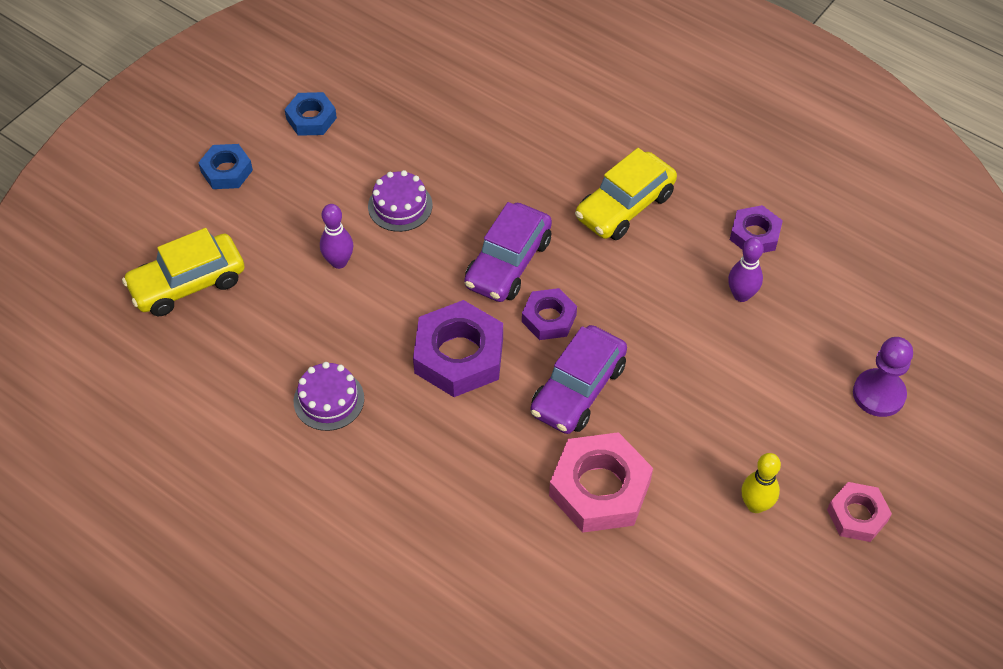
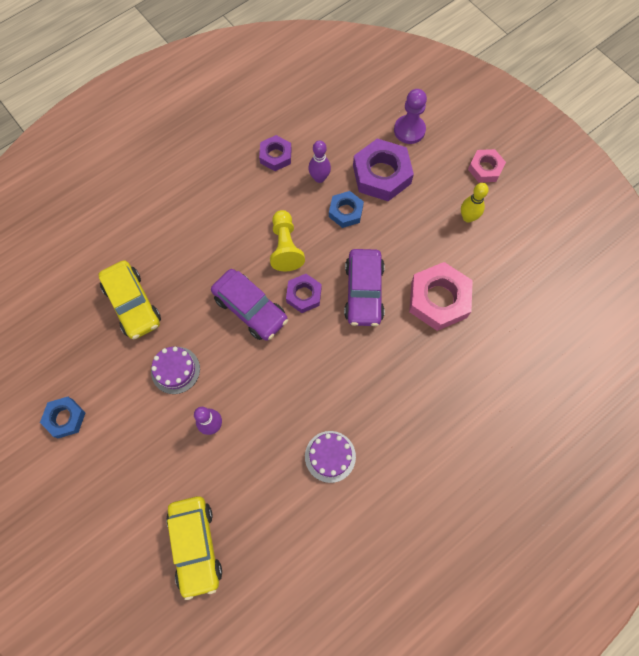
camera: 75 degrees left, 15 degrees up
blue nut [198,144,253,189] -> blue nut moved to [329,191,364,228]
purple nut [413,300,503,397] -> purple nut moved to [353,138,414,201]
purple car [530,325,627,434] -> purple car turned 45 degrees clockwise [344,249,385,326]
yellow car [575,148,677,240] -> yellow car moved to [98,260,161,339]
none -> yellow pawn [270,210,305,271]

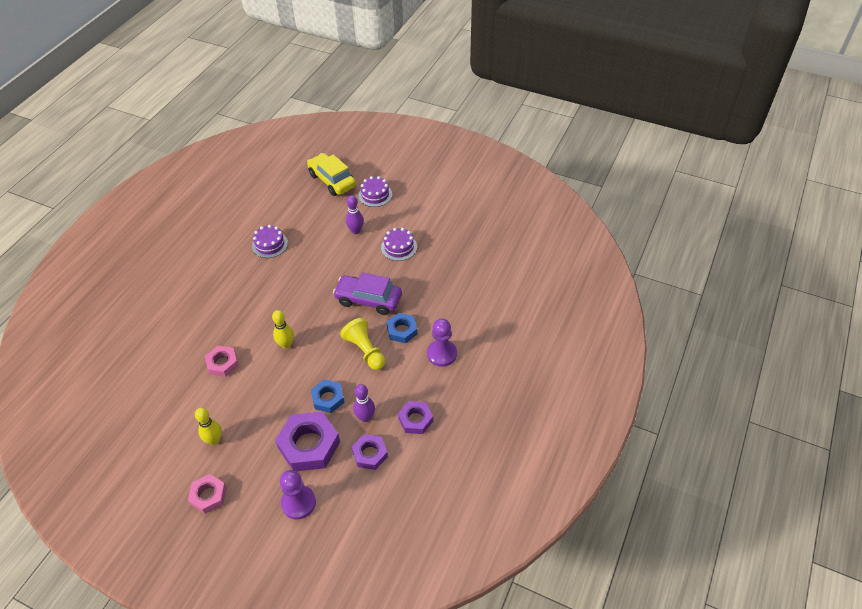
camera: 155 degrees right, 20 degrees down
blue nut [40,397,86,438] -> blue nut moved to [386,313,418,343]
yellow car [98,260,161,339] -> none
purple nut [286,274,322,313] -> purple nut moved to [352,434,388,470]
purple car [344,249,385,326] -> yellow bowling pin [272,310,294,349]
pink nut [409,262,473,331] -> pink nut [205,346,239,377], size x0.58
none -> purple cake [358,176,392,207]
none -> purple pawn [427,319,457,367]

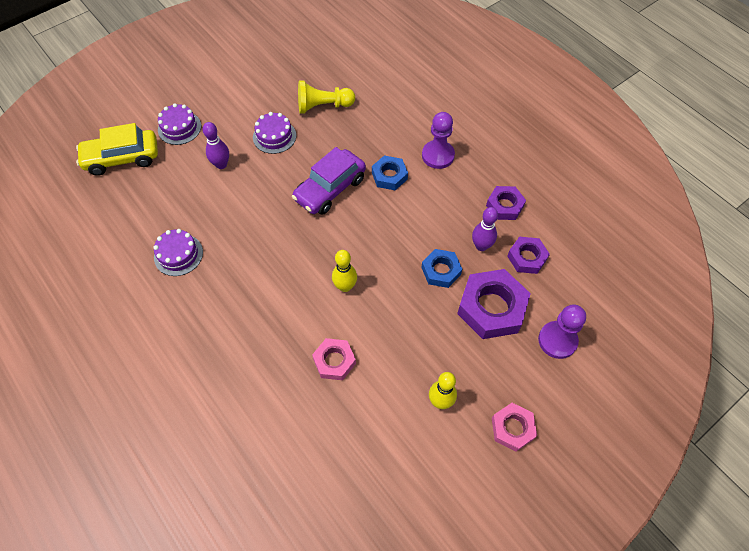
camera: 65 degrees left, 10 degrees up
yellow pawn [340,318,385,370] -> yellow pawn moved to [298,81,355,114]

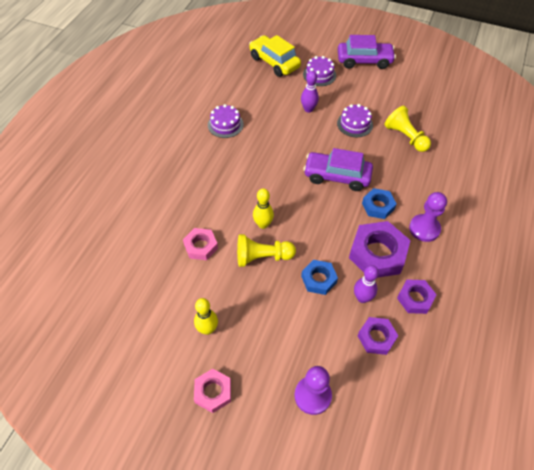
camera: 60 degrees right, 5 degrees down
purple nut [457,269,531,339] -> purple nut moved to [349,221,411,278]
none -> yellow pawn [237,234,296,267]
none -> purple car [338,35,396,69]

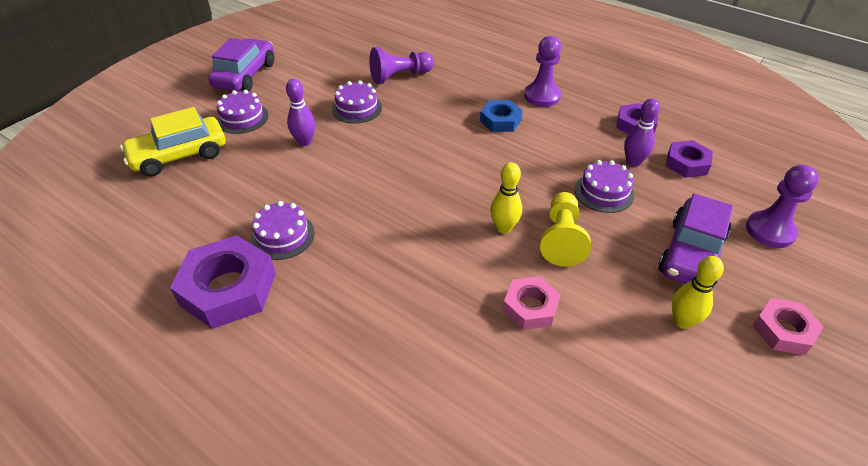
camera: 75 degrees left, 10 degrees down
blue nut [301,260,338,295] -> purple cake [575,160,634,213]
purple car [303,148,373,191] -> purple car moved to [659,194,733,287]
purple nut [349,221,411,278] -> purple nut moved to [170,235,276,329]
yellow pawn [384,106,431,152] -> purple pawn [369,47,434,84]

